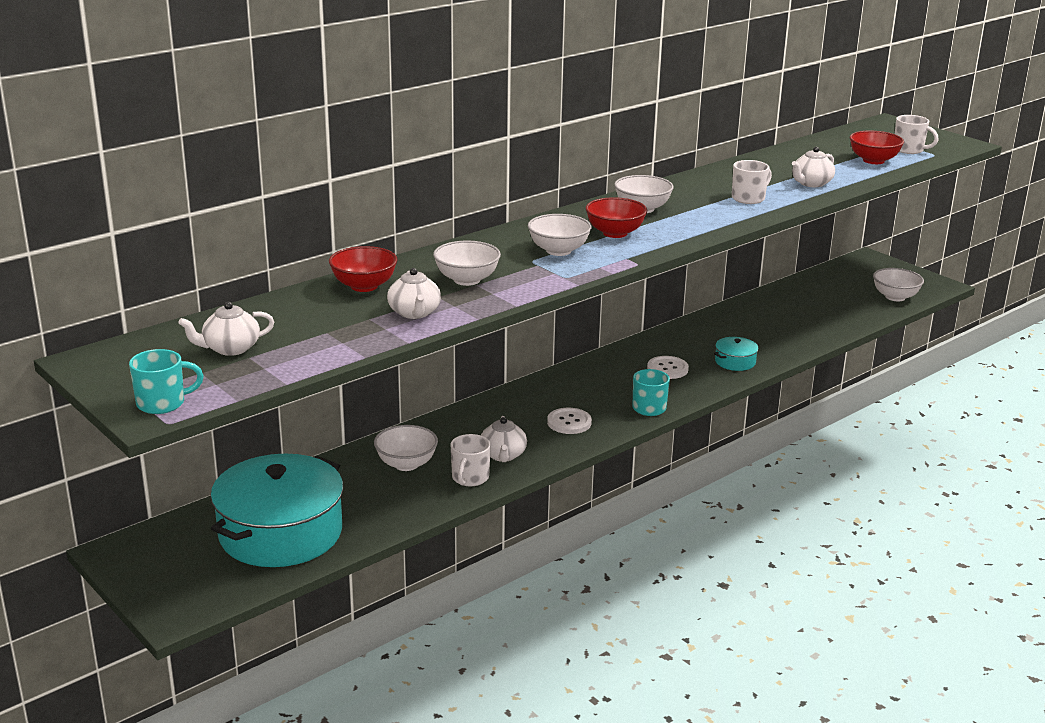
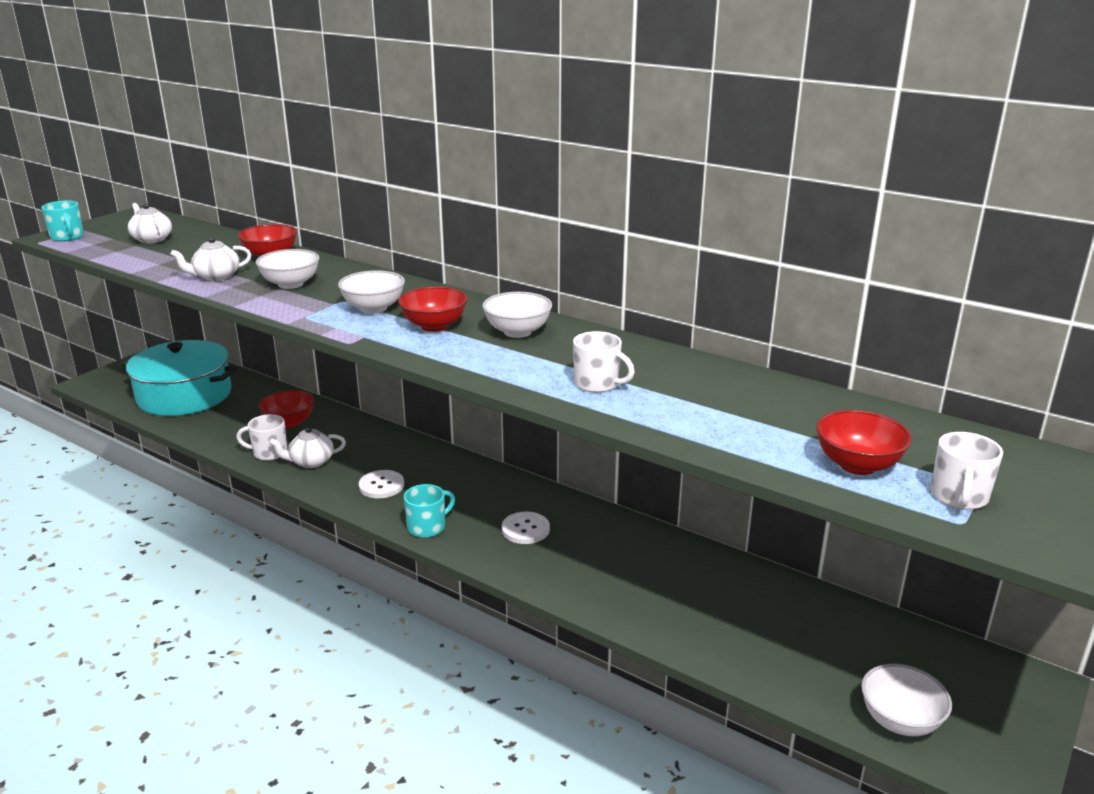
camera: 75 degrees right, 0 degrees up
white bowl [374,425,438,471] -> red bowl [258,390,315,428]
turquoise pot [714,337,759,371] -> none
white teapot [792,147,835,187] -> none

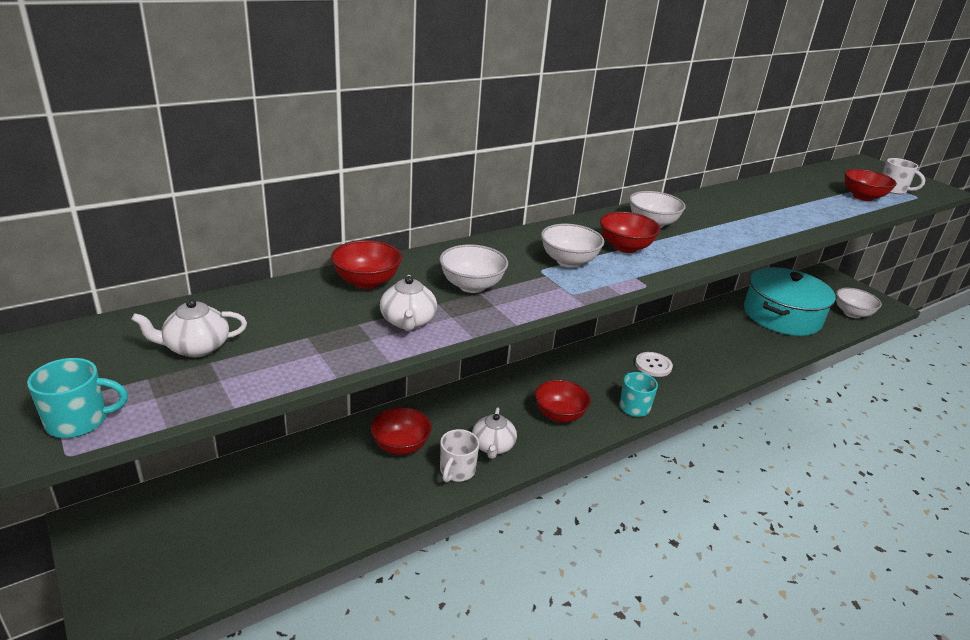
camera: 70 degrees left, 5 degrees up
turquoise pot [122,340,237,416] -> turquoise pot moved to [744,267,836,336]
white button [359,470,404,498] -> red bowl [535,380,591,423]
white mug [573,331,635,393] -> none

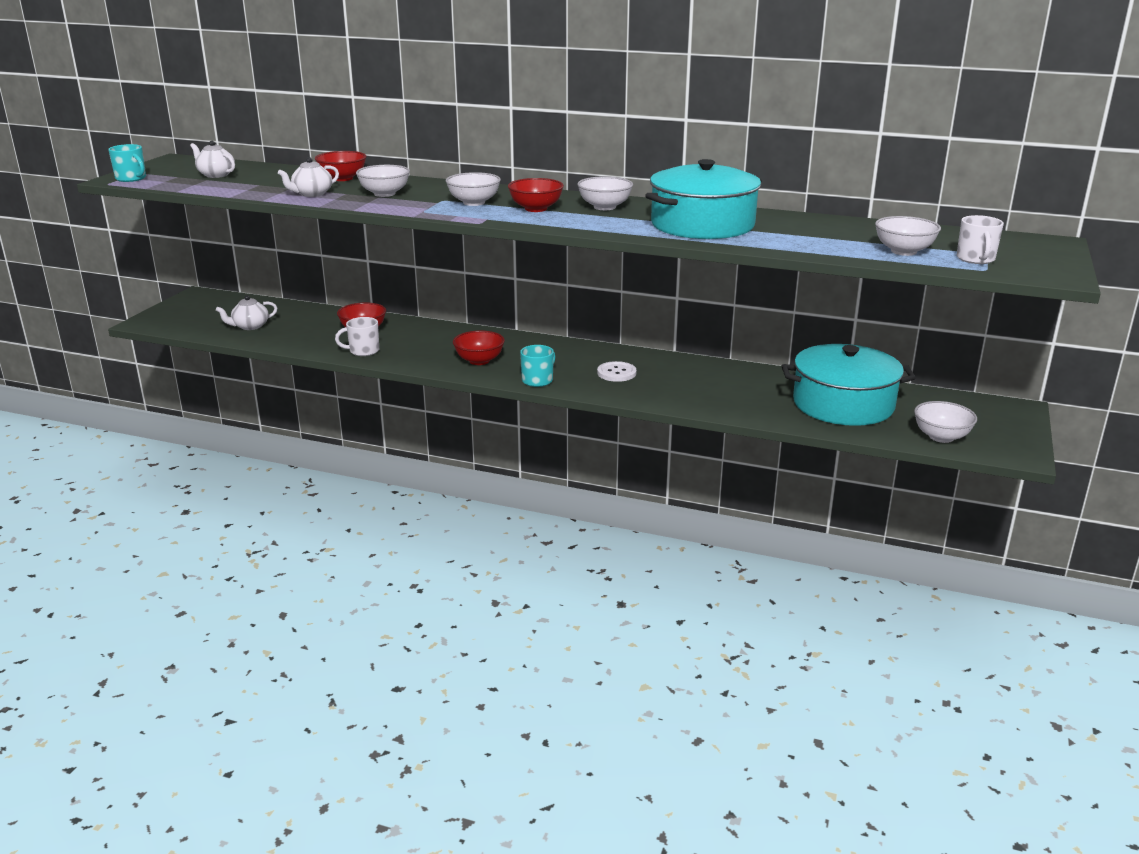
camera: 55 degrees right, 5 degrees down
white teapot [472,407,517,459] -> white teapot moved to [216,295,277,330]
red bowl [845,169,897,201] -> white bowl [875,216,941,256]
none -> turquoise pot [645,159,762,239]

